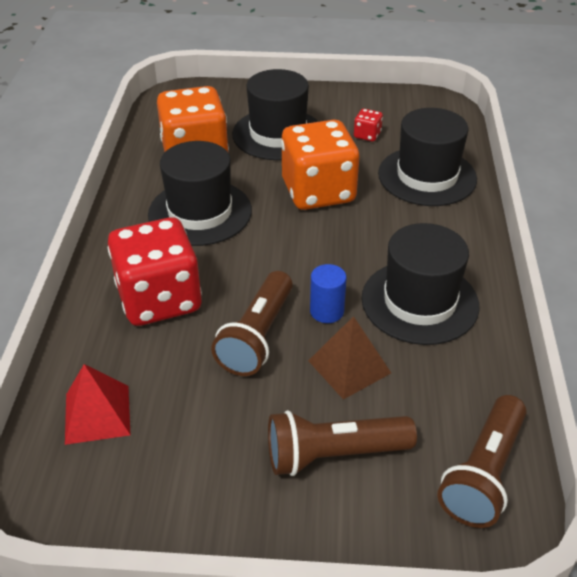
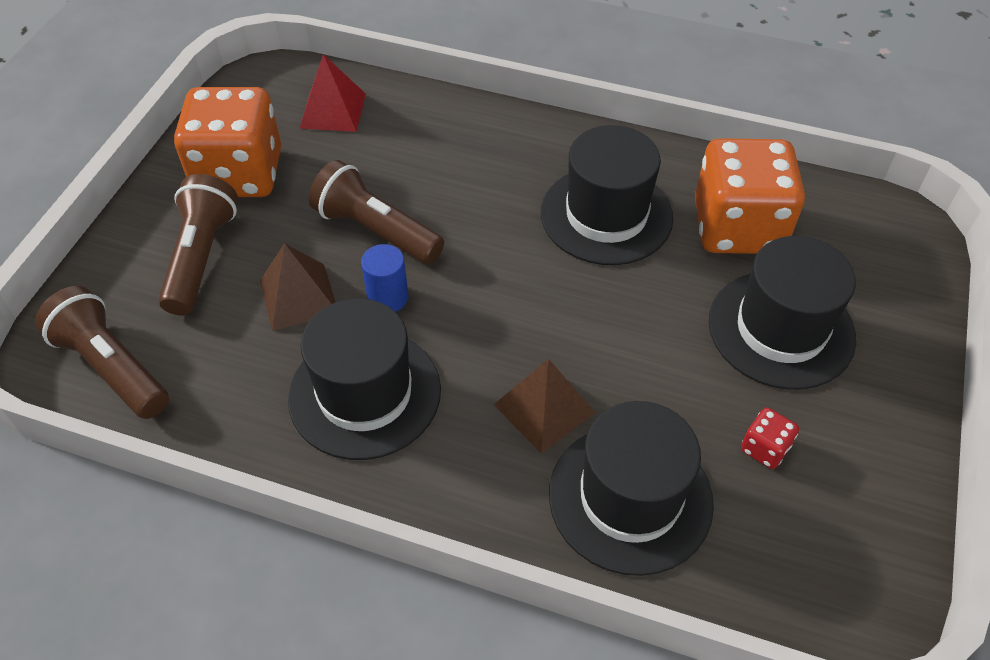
camera: 105 degrees right, 10 degrees up
red dice [108,217,202,326] -> none
orange dice [281,120,359,210] -> orange dice moved to [174,87,281,197]
none -> brown pyramid [494,359,596,454]

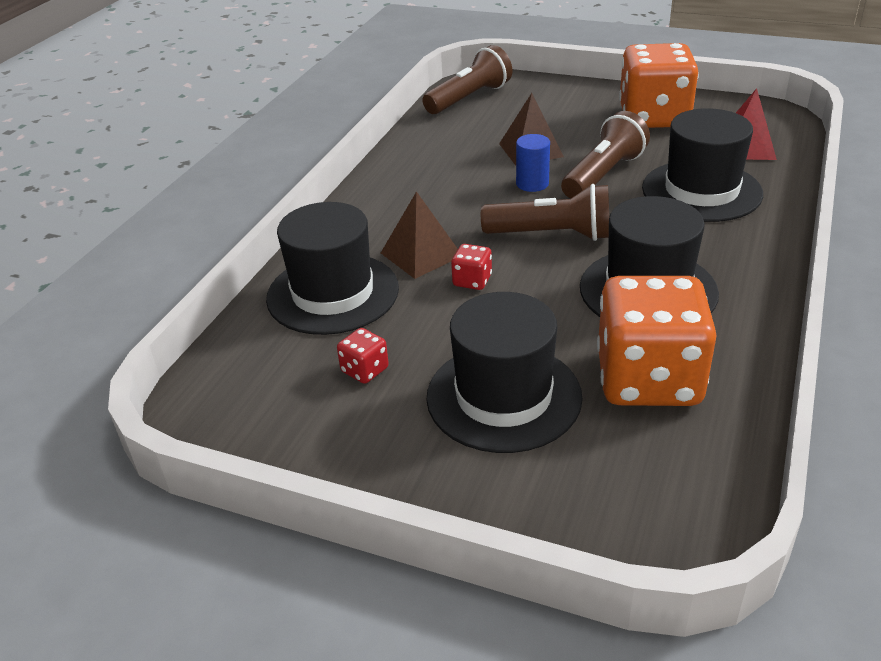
camera: 95 degrees right, 15 degrees down
brown flashlight [159,174,238,315] -> brown flashlight moved to [481,184,609,241]
black hat [288,298,441,460] -> black hat moved to [642,108,763,222]
none -> red dice [451,244,492,290]

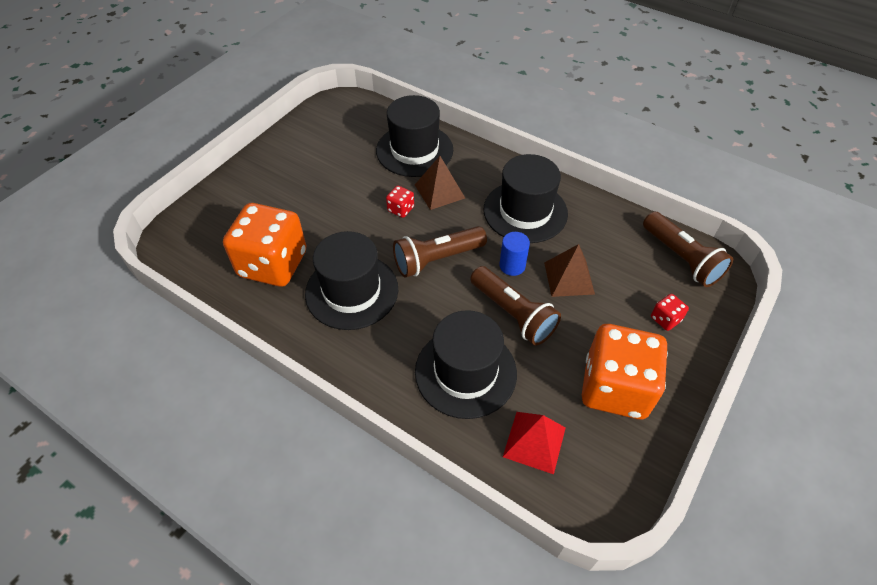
camera: 100 degrees right, 15 degrees up
red dice [337,328,389,384] -> red dice moved to [651,294,689,331]
black hat [426,292,583,453] -> black hat moved to [484,154,568,243]
brown flashlight [481,184,609,241] -> brown flashlight turned 45 degrees clockwise [393,226,487,278]

